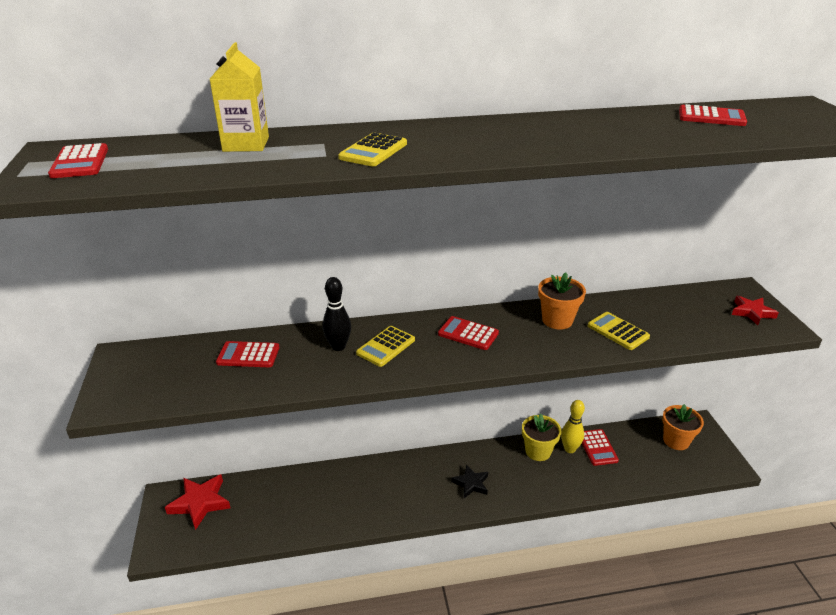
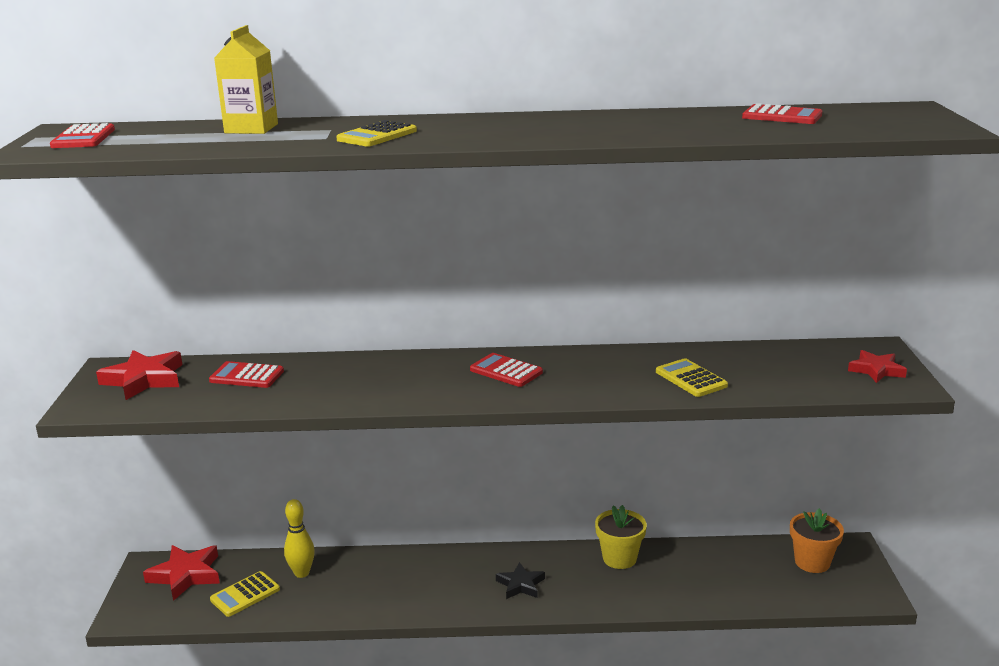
camera: 10 degrees right, 10 degrees down
black bowling pin [323,277,351,351] -> none
yellow calculator [356,326,415,367] -> yellow calculator moved to [210,571,280,617]
orange flower pot [538,272,586,330] -> none
yellow bowling pin [561,400,585,453] -> yellow bowling pin moved to [284,499,315,578]
red calculator [582,429,619,466] -> none
none -> red star [96,350,183,400]

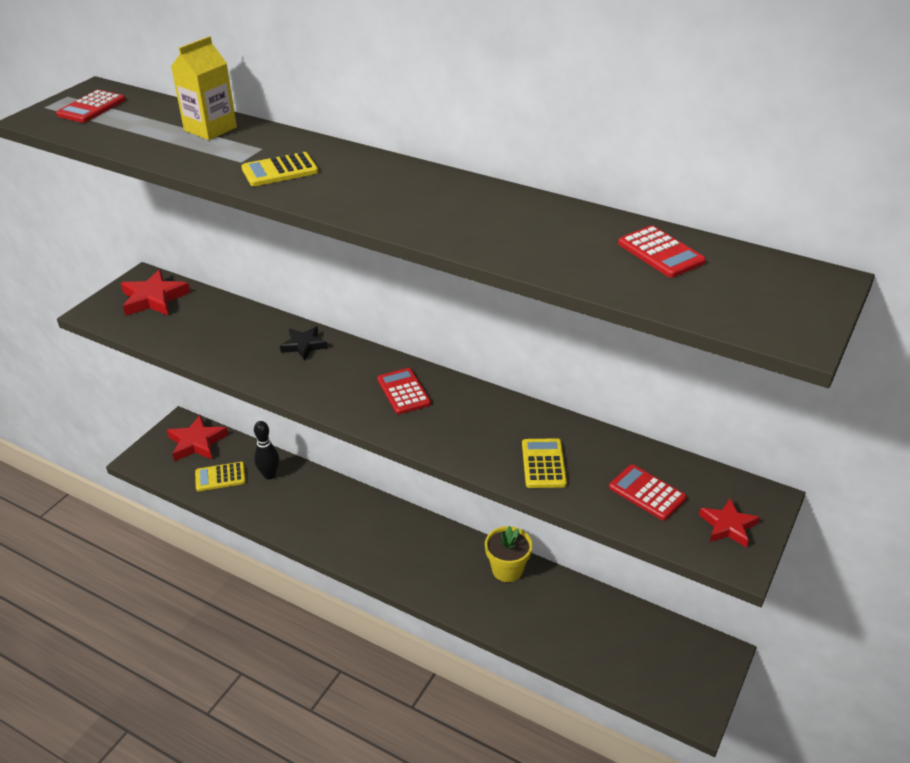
camera: 30 degrees right, 15 degrees up
red calculator [209,361,284,388] -> red calculator moved to [609,464,687,520]
yellow bowling pin [284,499,315,578] -> black bowling pin [254,421,279,480]
black star [496,562,545,599] -> black star moved to [280,326,328,361]
orange flower pot [790,508,844,573] -> none

